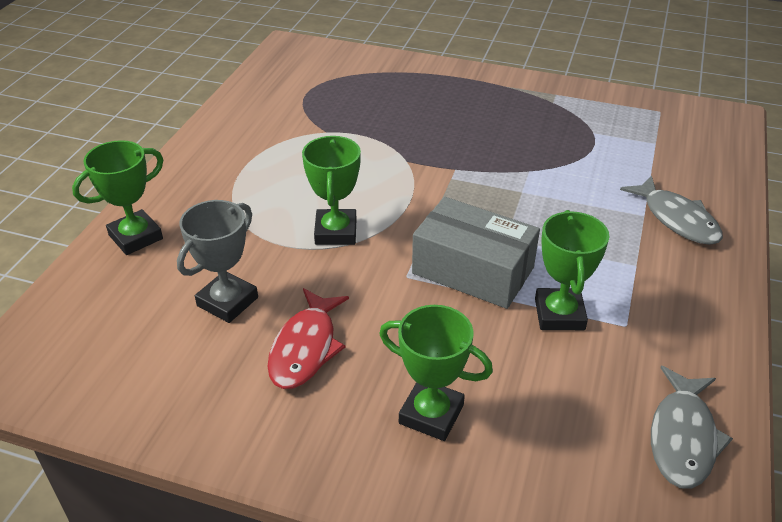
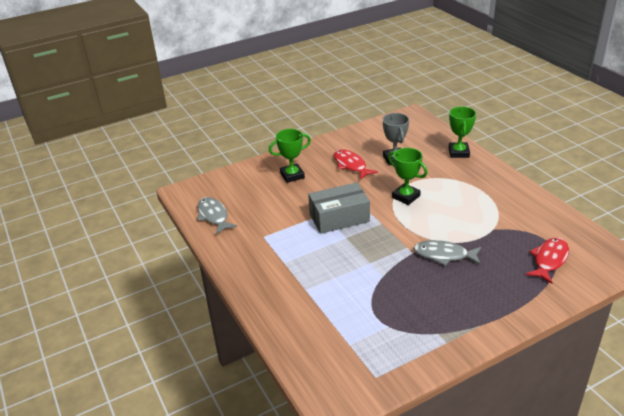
camera: 135 degrees right, 5 degrees down
green trophy [535,210,609,330] -> none
grey fish [620,175,723,245] -> grey fish moved to [413,240,481,266]
none -> red fish [526,238,569,284]

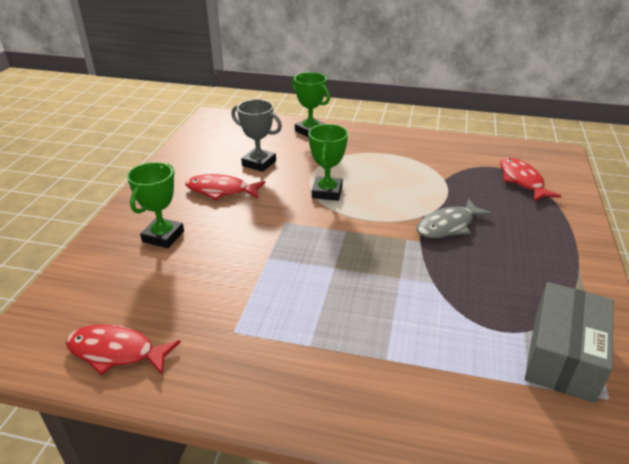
camera: 50 degrees left, 0 degrees up
grey fish [197,197,237,234] -> red fish [66,324,181,375]
grey box [308,182,370,234] -> grey box moved to [525,282,614,403]
green trophy [388,148,428,205] -> green trophy turned 75 degrees counterclockwise [308,124,348,201]

